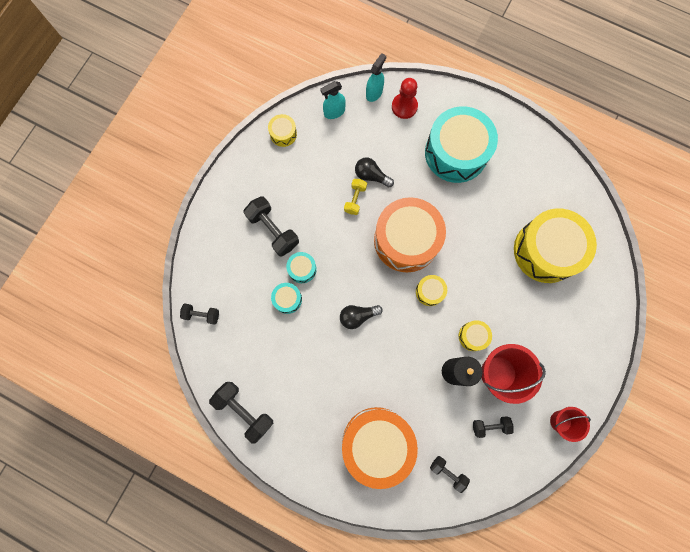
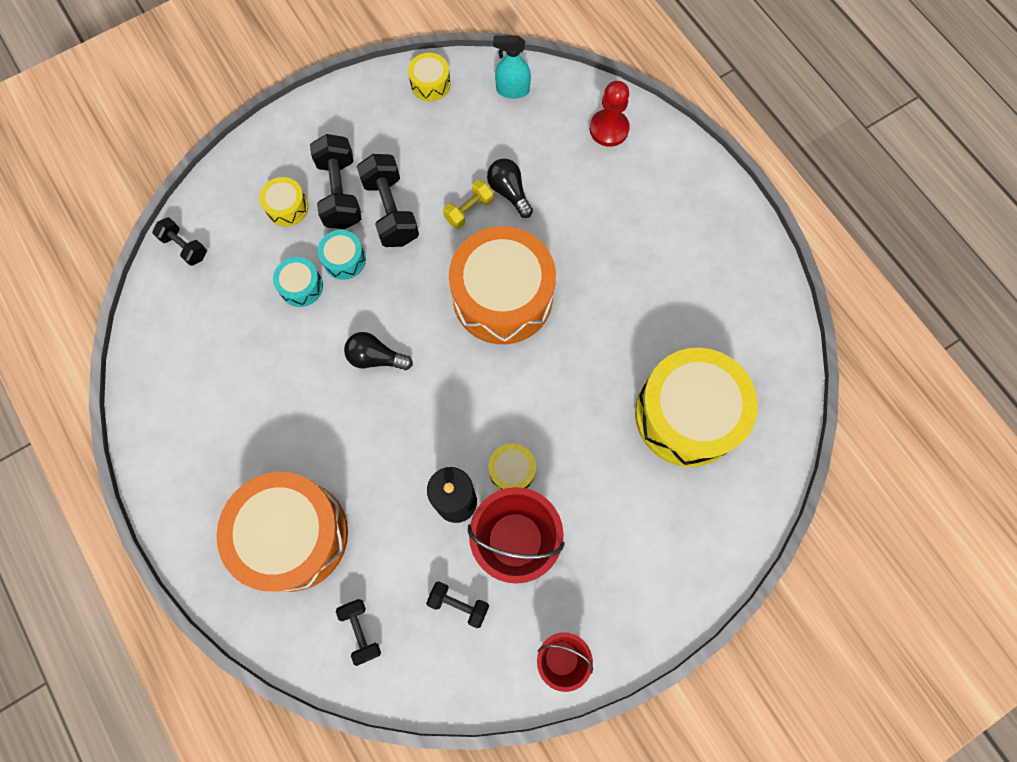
camera: 30 degrees right, 5 degrees down
black dumbbell [209,382,274,444] -> black dumbbell moved to [357,154,419,247]
turquoise spray bottle [366,53,386,102] -> none
yellow drum [416,275,447,306] -> yellow drum moved to [259,177,308,227]
turquoise drum [425,106,498,183] -> none

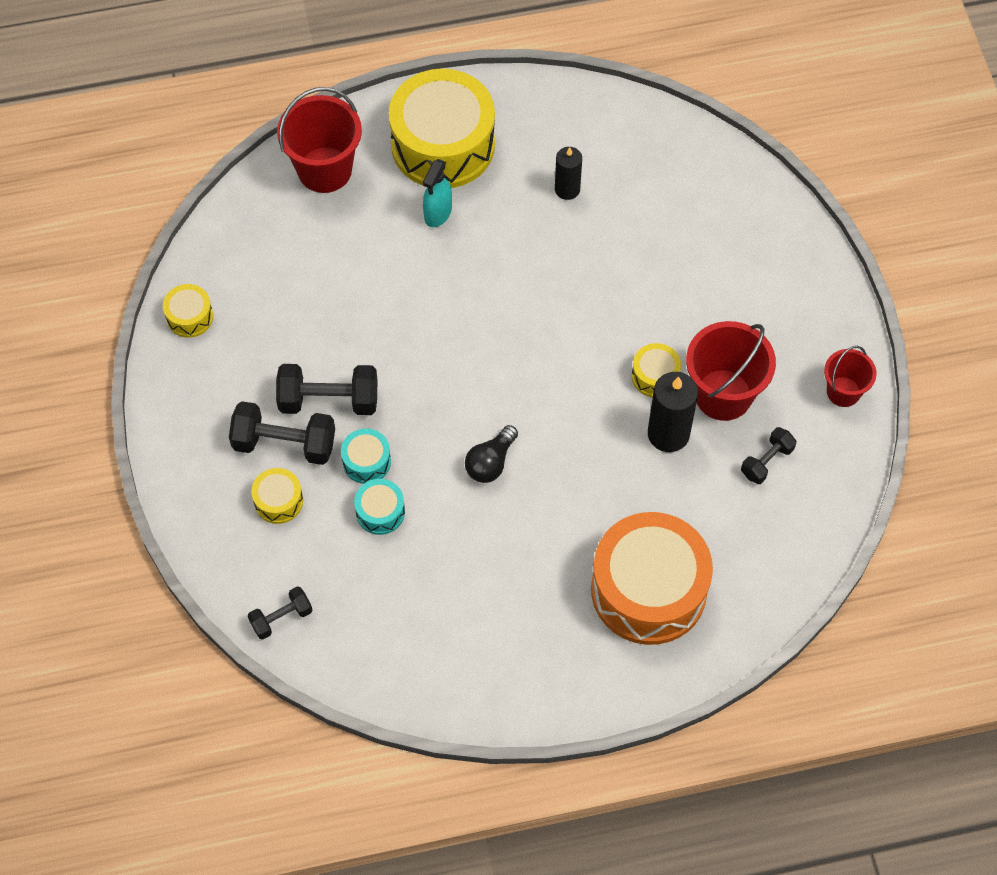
camera: 70 degrees left, 10 degrees down
black dumbbell [336,599,381,666] -> none
yellow dumbbell [443,180,494,229] -> none
orange drum [449,226,556,344] -> none
black light bulb [487,159,533,218] -> none
turquoise spray bottle [493,35,531,99] -> turquoise spray bottle moved to [423,159,452,227]
red pawn [590,81,630,147] -> red bucket [277,87,362,193]
yellow drum [635,348,758,467] -> yellow drum moved to [389,69,495,188]
none -> black candle [555,147,582,200]

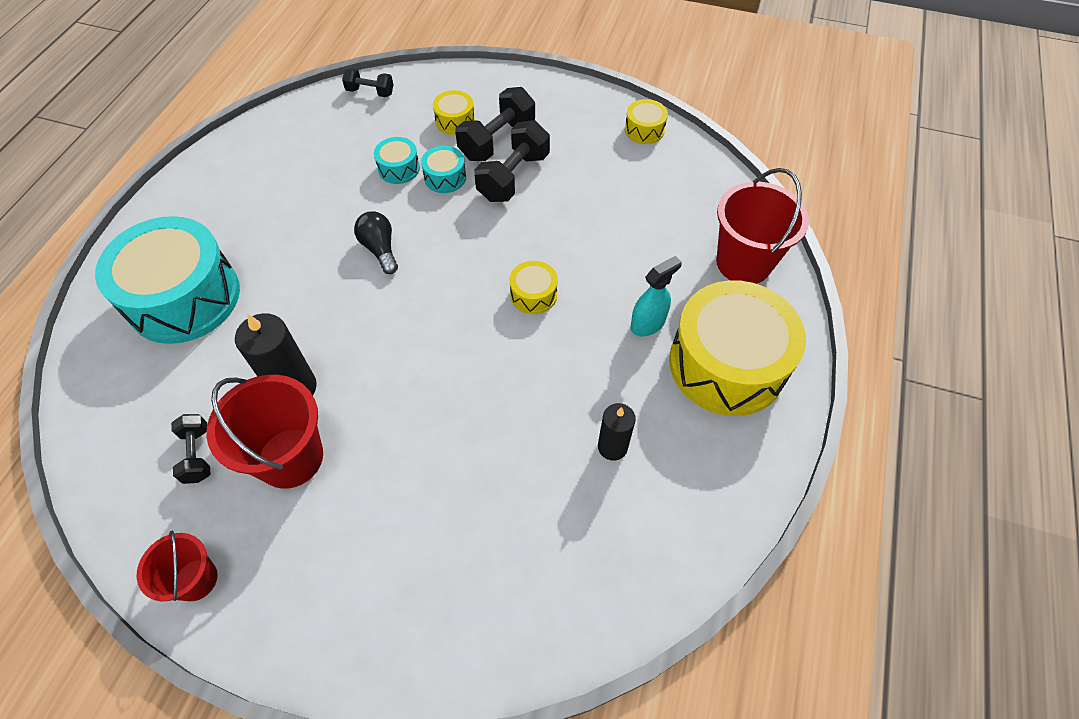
camera: 120 degrees right, 5 degrees down
black dumbbell [248,586,312,640] -> black dumbbell turned 75 degrees counterclockwise [342,68,393,97]
turquoise spray bottle [423,159,452,227] -> turquoise spray bottle turned 90 degrees clockwise [630,256,682,336]
orange drum [591,512,713,645] -> turquoise drum [95,216,240,344]
yellow drum [632,343,681,397] -> yellow drum moved to [510,261,558,314]

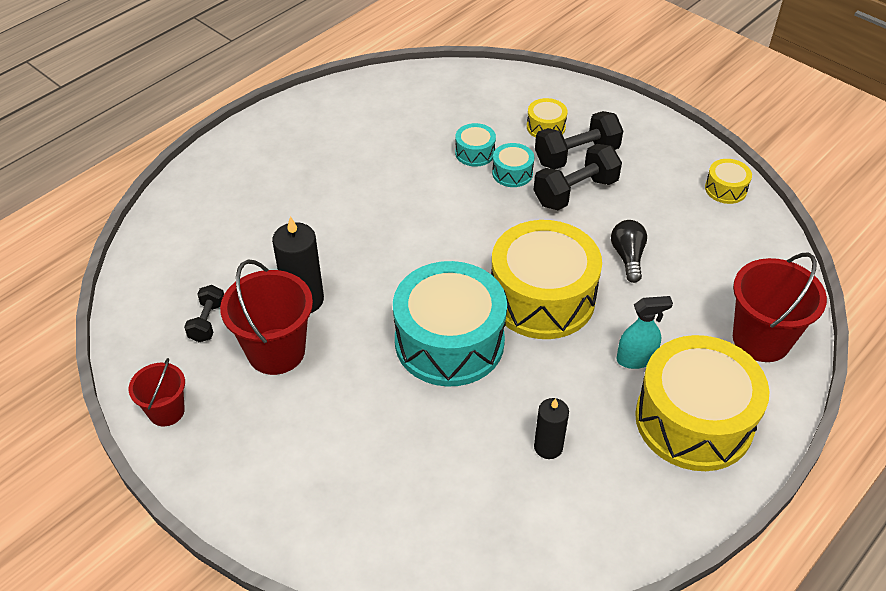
camera: 25 degrees right, 10 degrees down
turquoise drum [95,216,240,344] -> turquoise drum moved to [393,261,507,387]
black dumbbell [342,68,393,97] -> none
black light bulb [354,211,398,274] -> black light bulb moved to [611,220,647,283]
yellow drum [510,261,558,314] -> yellow drum [491,220,602,339], size x2.31

